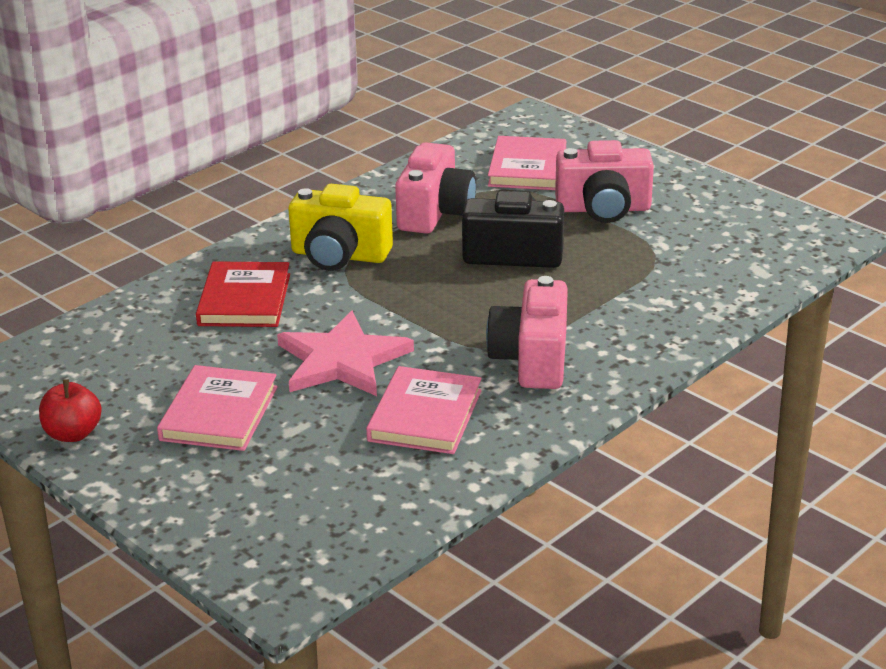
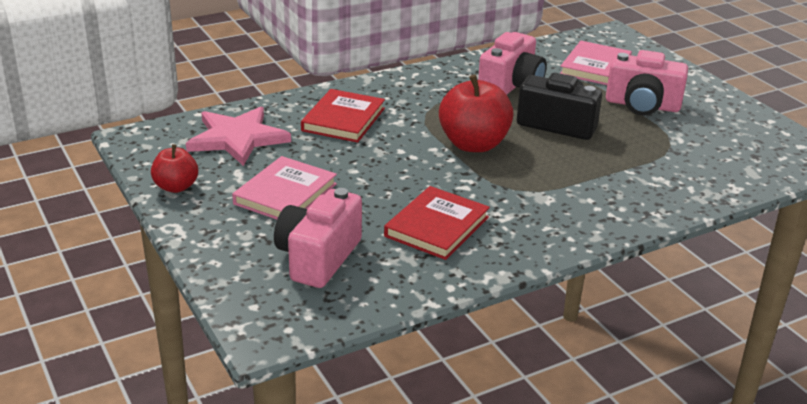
camera: 15 degrees right, 0 degrees up
pink star [277,310,414,396] -> pink star moved to [186,107,291,166]
yellow camera [288,184,393,271] -> none
pink book [366,366,482,454] -> red book [384,186,490,260]
pink camera [486,276,568,389] -> pink camera moved to [274,188,362,288]
none -> red apple [439,74,514,152]

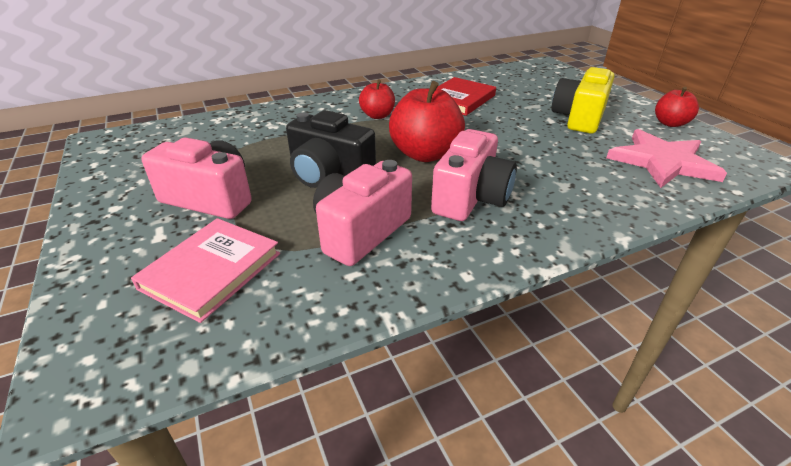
camera: 175 degrees left, 5 degrees up
pink book [232,156,337,220] -> yellow camera [551,66,615,134]
pink camera [274,188,362,288] -> pink camera moved to [431,129,517,221]
red book [301,89,385,143] -> none
none -> red apple [359,79,395,119]

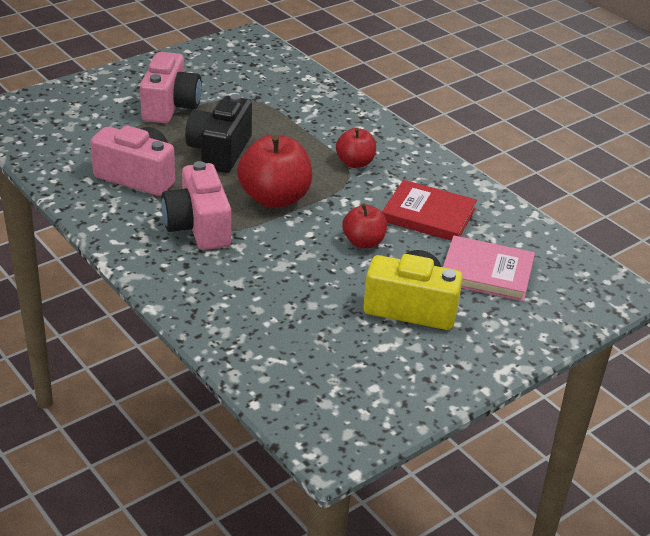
camera: 75 degrees right, 0 degrees up
pink book [131,218,280,323] -> pink book moved to [443,236,535,302]
pink camera [431,129,517,221] -> pink camera turned 60 degrees clockwise [162,161,231,250]
pink star [606,129,727,188] -> none
red apple [655,87,699,127] -> red apple moved to [342,204,387,248]

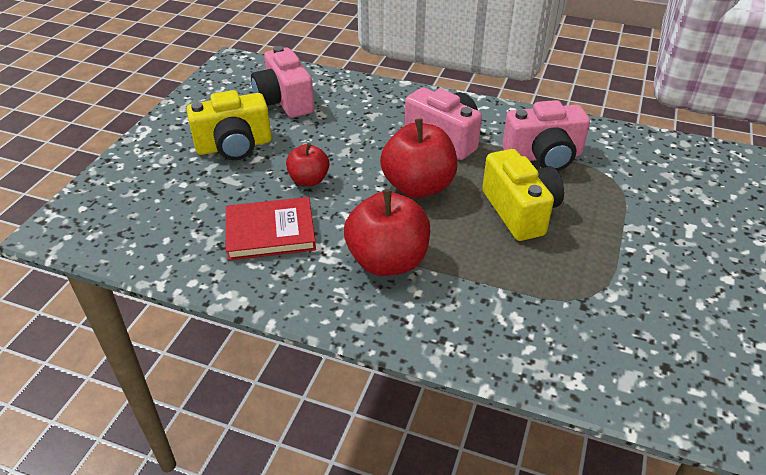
camera: 150 degrees right, 5 degrees up
pink camera [140,52,202,123] -> pink camera moved to [251,46,314,118]
black camera [185,94,252,173] -> yellow camera [482,149,564,241]
red apple [336,128,376,168] -> red apple [344,189,430,276], size x1.73
pink book [443,236,535,302] -> none

